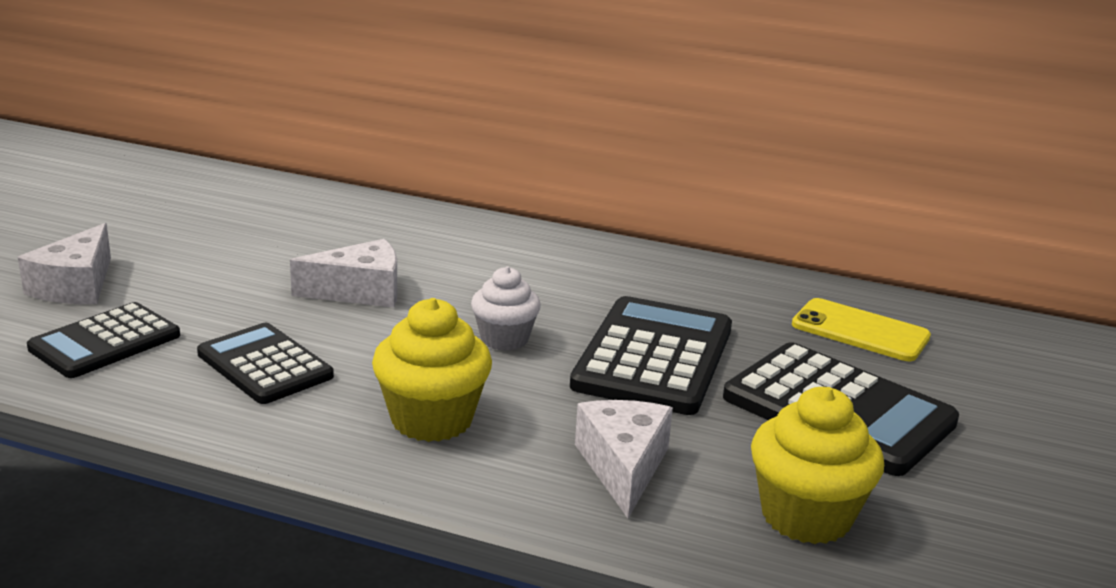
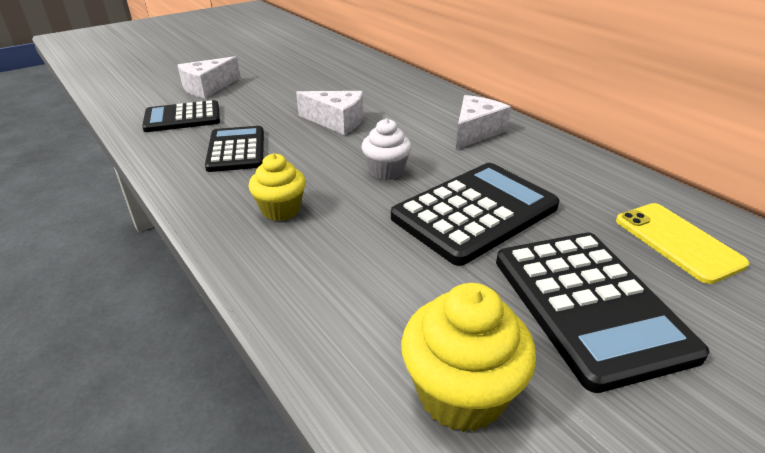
camera: 35 degrees right, 10 degrees up
yellow cupcake [372,298,492,442] -> yellow cupcake [249,153,306,221], size x0.67
white cheese [575,400,673,518] -> white cheese moved to [456,95,511,150]

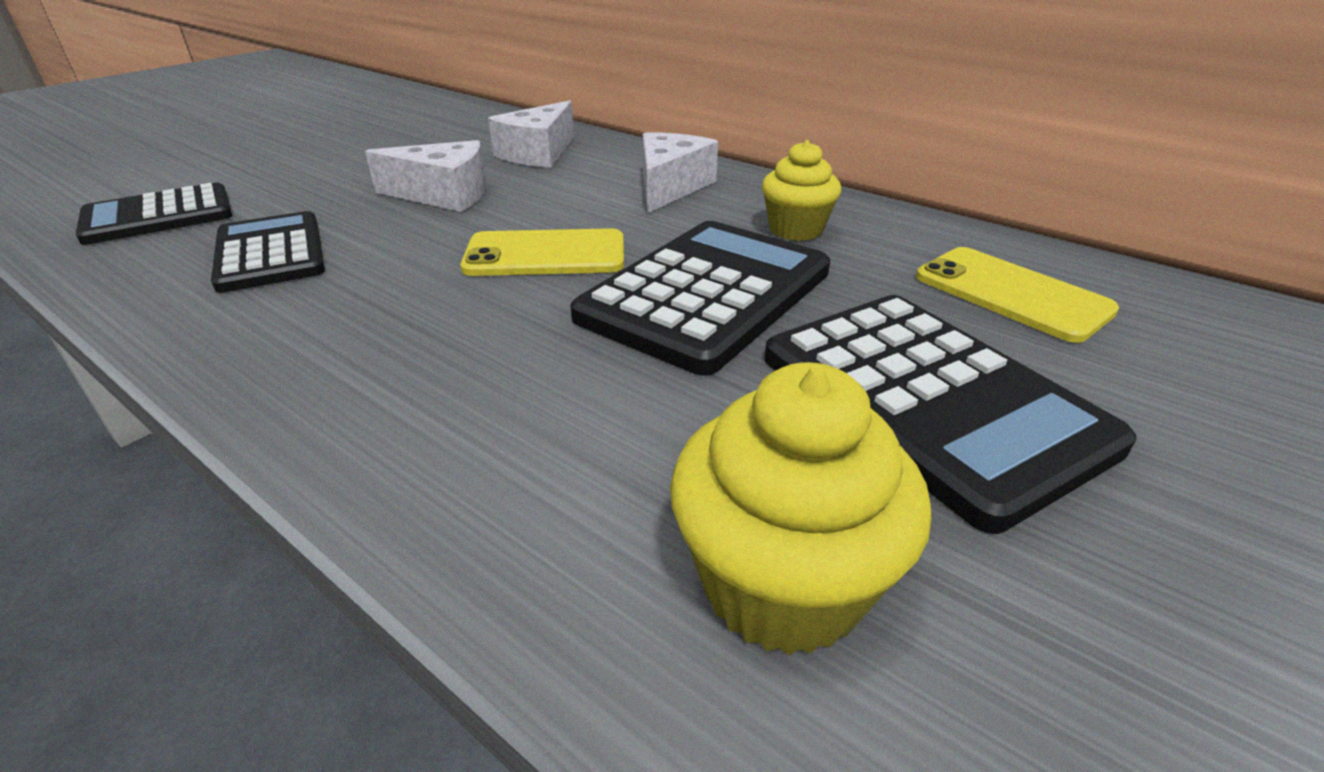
camera: 15 degrees left, 0 degrees up
white cheese [178,56,241,98] -> white cheese moved to [488,100,574,168]
yellow cupcake [249,153,306,221] -> yellow cupcake moved to [762,140,842,241]
white cupcake [362,118,412,180] -> yellow phone [461,228,624,276]

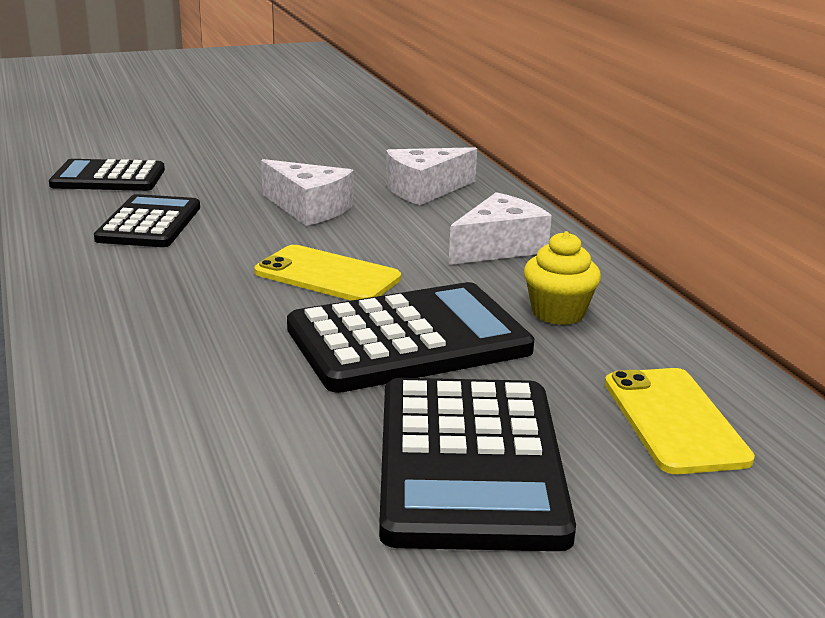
camera: 30 degrees right, 10 degrees down
yellow cupcake [670,362,932,655] -> none

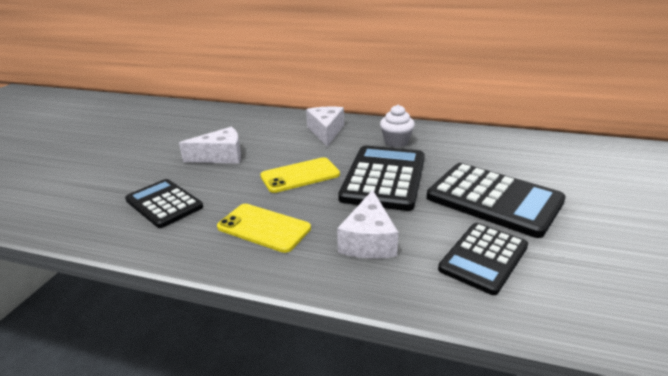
camera: 50 degrees left, 5 degrees up
black calculator [49,159,165,191] -> black calculator moved to [438,223,528,295]
white cheese [386,147,477,205] -> white cheese moved to [337,190,398,259]
yellow cupcake [524,231,601,325] -> white cupcake [380,105,415,147]
yellow phone [605,368,755,474] -> yellow phone moved to [217,204,311,253]

